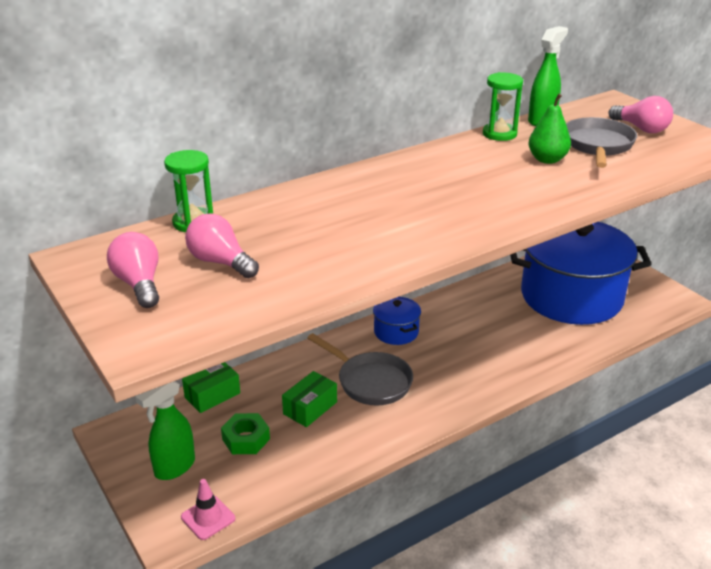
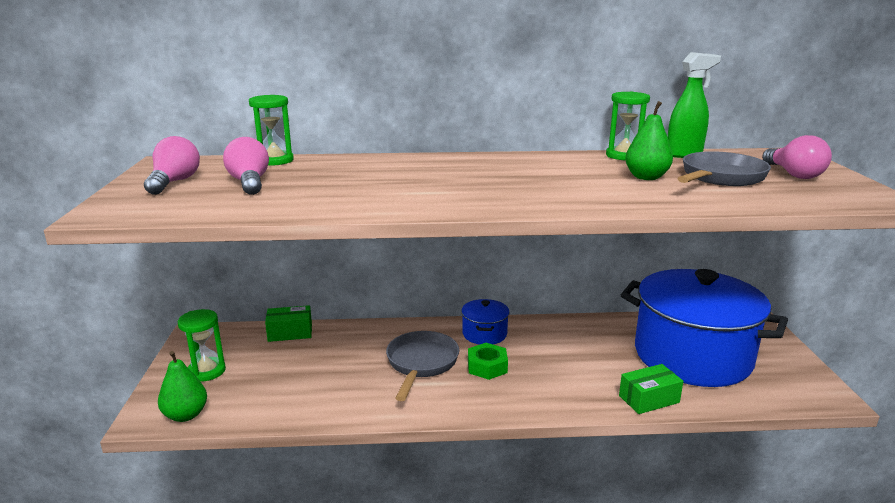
camera: 30 degrees right, 10 degrees down
green spray bottle [136,381,195,480] -> green hourglass [178,309,226,382]
pink traffic cone [181,479,235,540] -> green pear [158,351,207,422]
green nut [221,413,270,454] -> green nut moved to [468,343,508,380]
green box [282,371,337,427] -> green box moved to [619,364,683,414]
grey pan [308,333,413,406] -> grey pan turned 150 degrees counterclockwise [386,331,459,401]

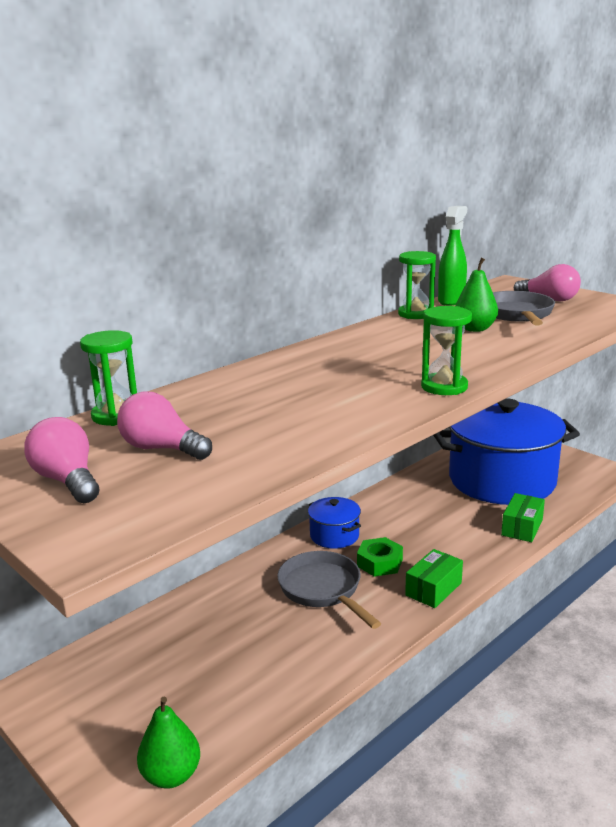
camera: 40 degrees left, 0 degrees up
green hourglass [178,309,226,382] -> green hourglass moved to [421,306,472,395]
green box [265,305,312,342] -> green box moved to [405,549,463,608]

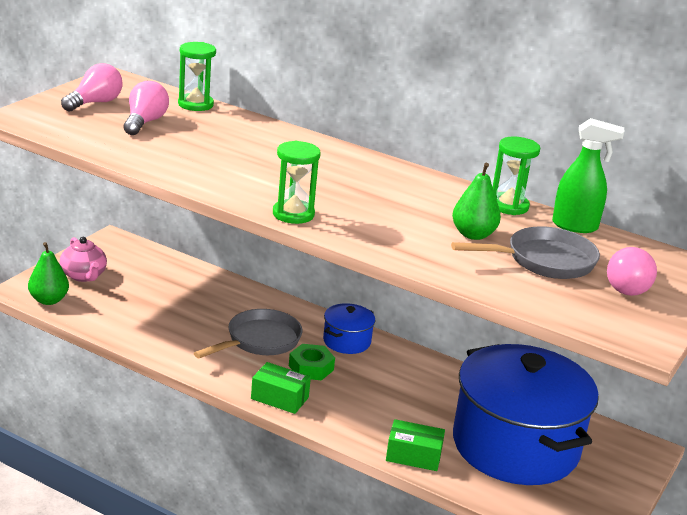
camera: 70 degrees right, 5 degrees up
none -> pink teapot [60,237,107,282]

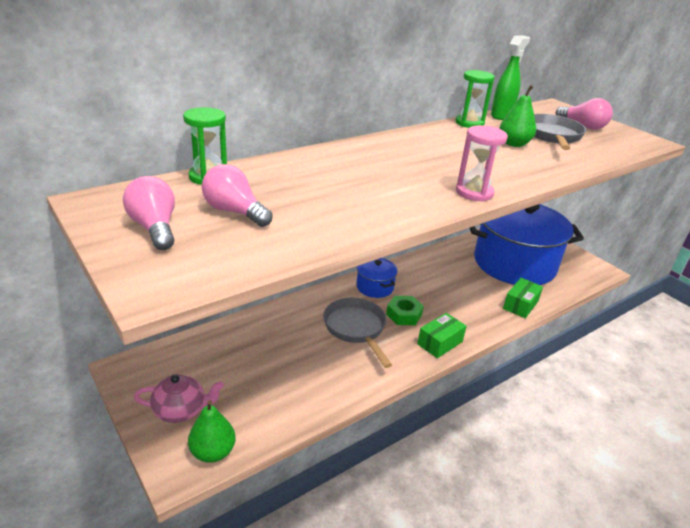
camera: 65 degrees left, 5 degrees up
green hourglass [273,141,321,224] -> pink hourglass [456,125,508,202]

